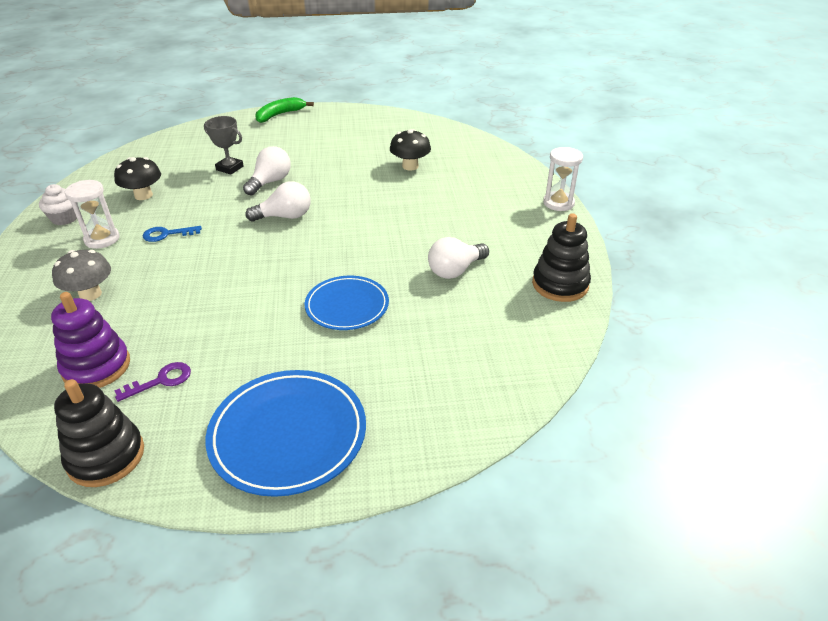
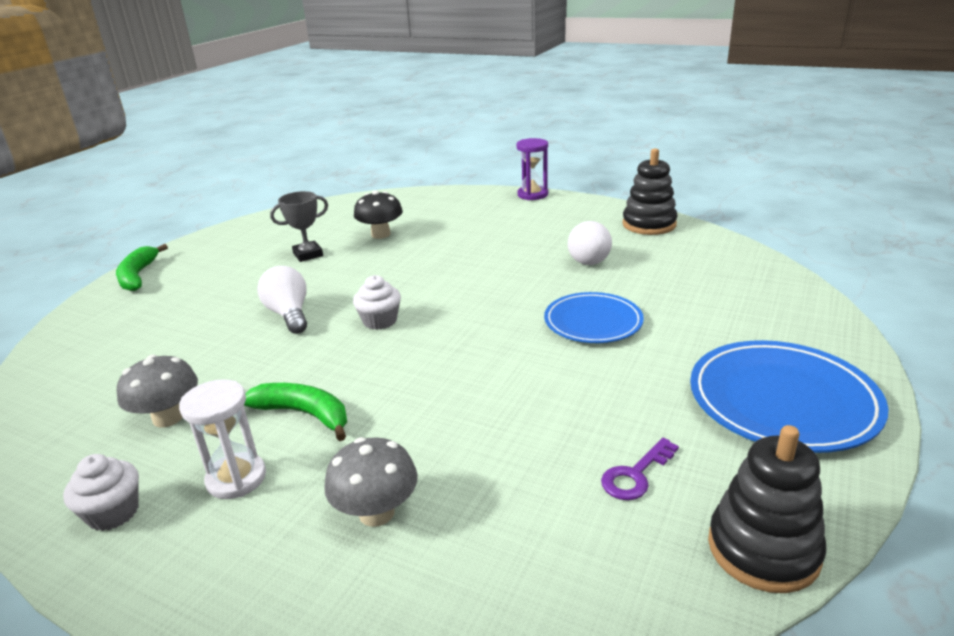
camera: 55 degrees left, 10 degrees down
purple stacking toy [51,292,130,388] -> none
black mushroom [114,157,161,200] -> grey mushroom [117,355,198,427]
purple key [114,362,191,402] -> purple key turned 135 degrees counterclockwise [601,438,679,500]
blue key [143,226,202,242] -> green banana [244,383,347,441]
grey trophy [204,116,244,174] -> grey trophy moved to [270,191,328,262]
white light bulb [245,181,311,221] -> white cupcake [353,275,401,330]
white hourglass [543,147,583,211] -> purple hourglass [516,138,548,200]

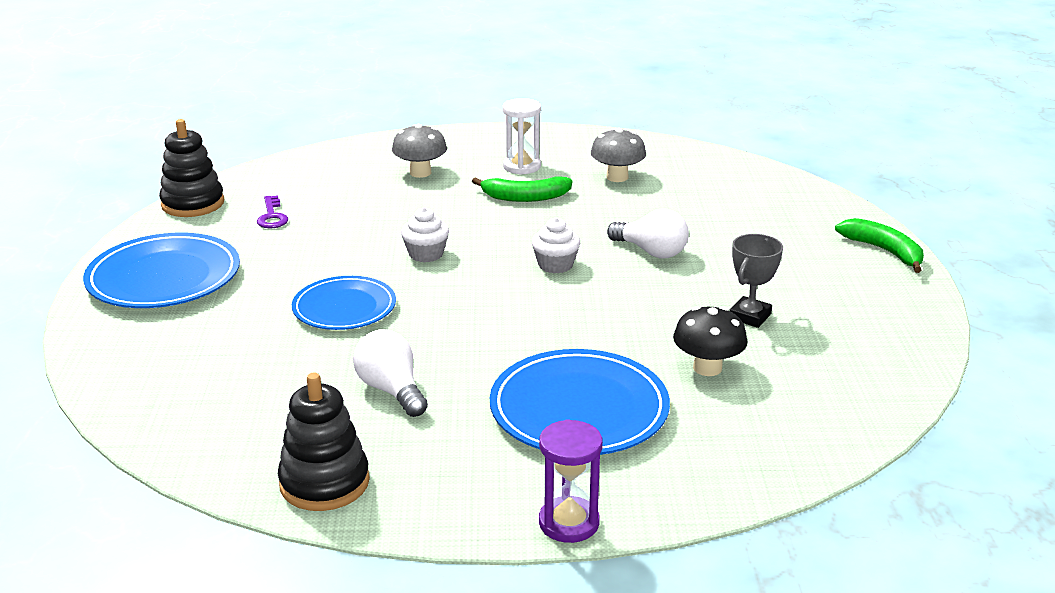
camera: 150 degrees right, 0 degrees up
white cupcake [63,454,139,531] -> white cupcake moved to [401,207,449,263]
purple key [601,438,679,500] -> purple key turned 150 degrees clockwise [257,195,288,228]
none -> blue plate [490,349,670,455]

